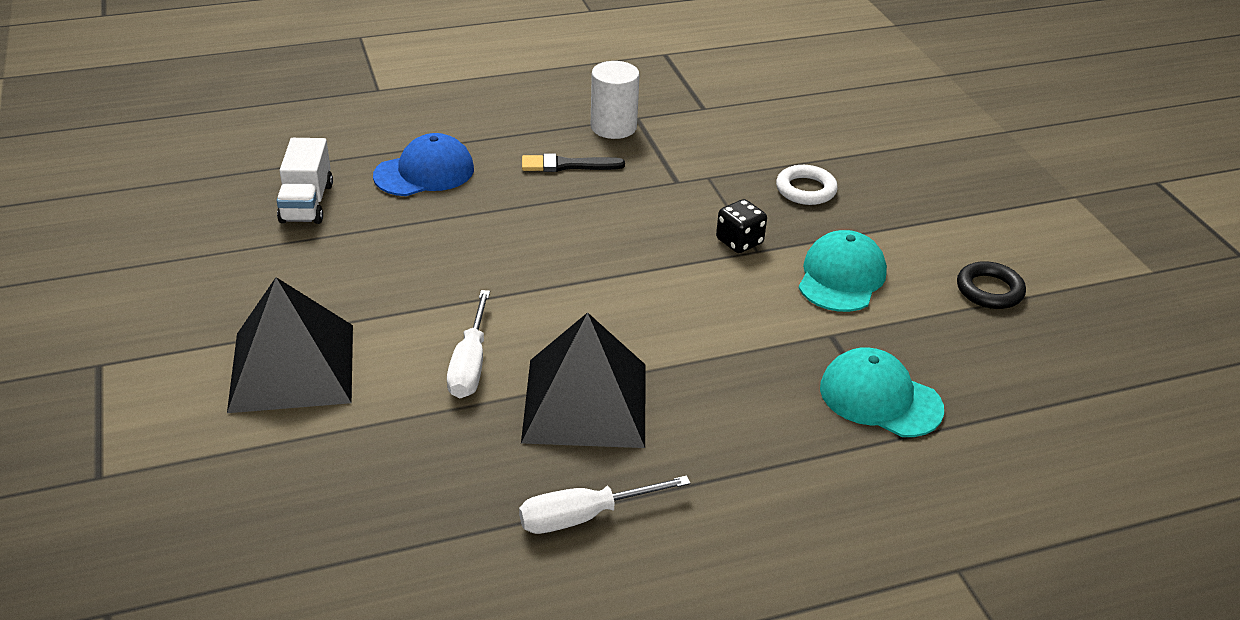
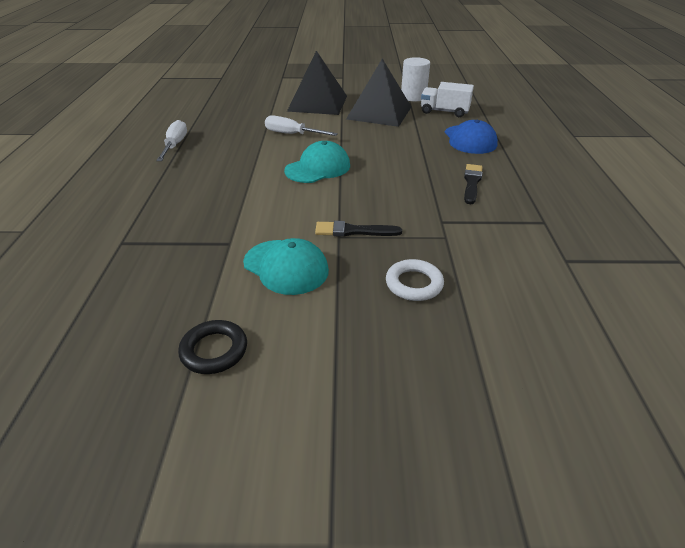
camera: 110 degrees right, 0 degrees up
black pyramid [521,312,646,448] -> black pyramid moved to [346,59,411,127]
white cylinder [591,61,640,139] -> white cylinder moved to [401,57,430,101]
black dice [716,199,767,253] -> black brush [315,221,402,237]
turquoise cap [820,347,944,437] -> turquoise cap moved to [284,141,350,183]

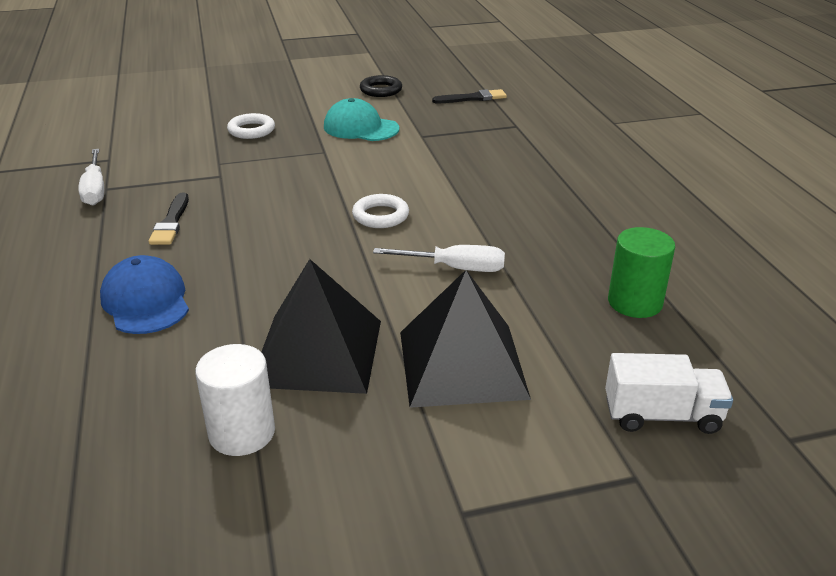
camera: 165 degrees right, 5 degrees down
white screwdriver [156,120,187,161] -> white screwdriver moved to [78,149,104,206]
turquoise cap [284,141,350,183] -> white ring [352,194,409,228]
black brush [315,221,402,237] -> black brush moved to [432,89,507,103]
white truck [421,82,474,117] -> white truck moved to [605,353,733,434]
none -> green cylinder [608,227,675,318]

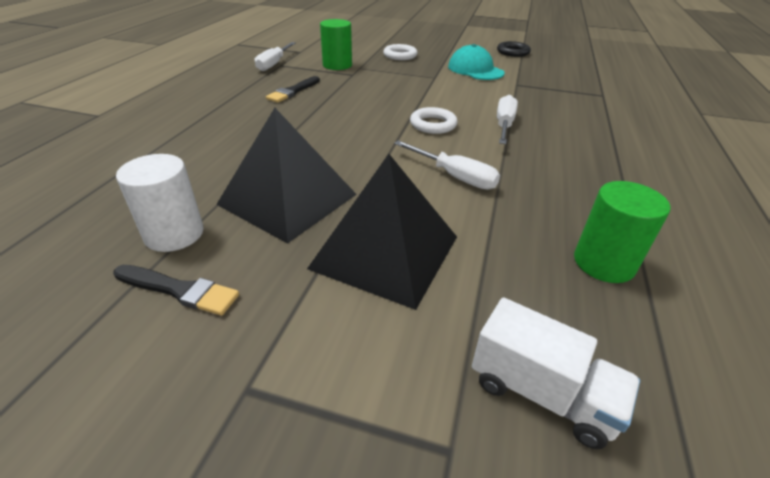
camera: 30 degrees right, 5 degrees up
blue cap [100,255,189,334] -> none
black brush [432,89,507,103] -> black brush moved to [113,265,239,315]
none -> green cylinder [320,19,352,70]
none -> white screwdriver [497,95,518,144]

